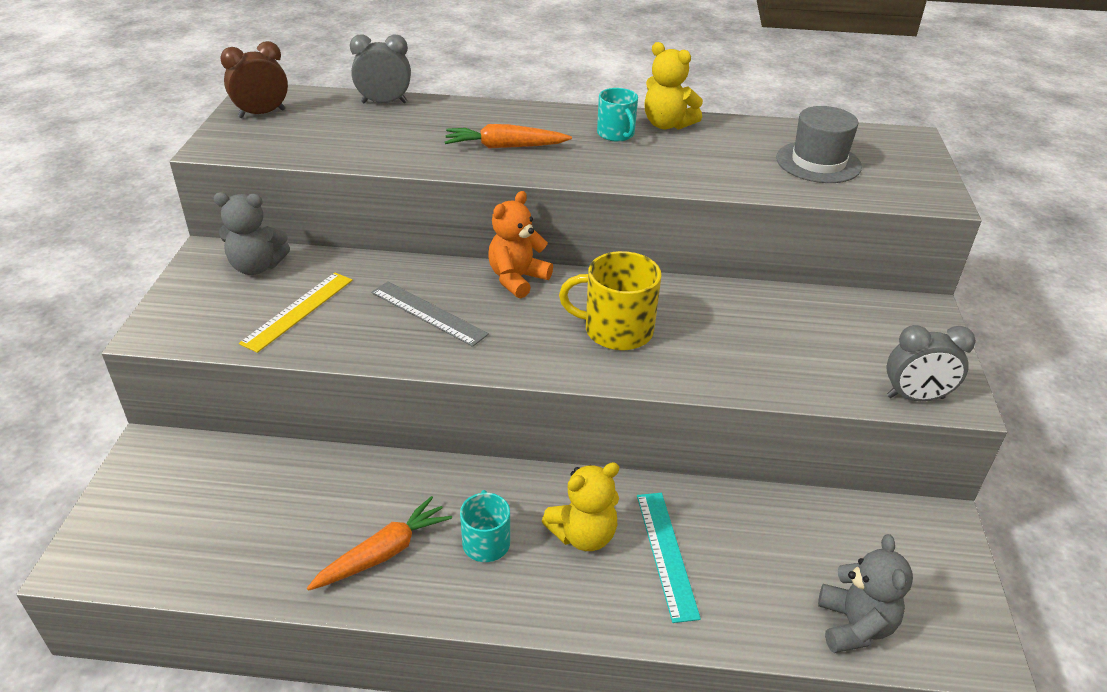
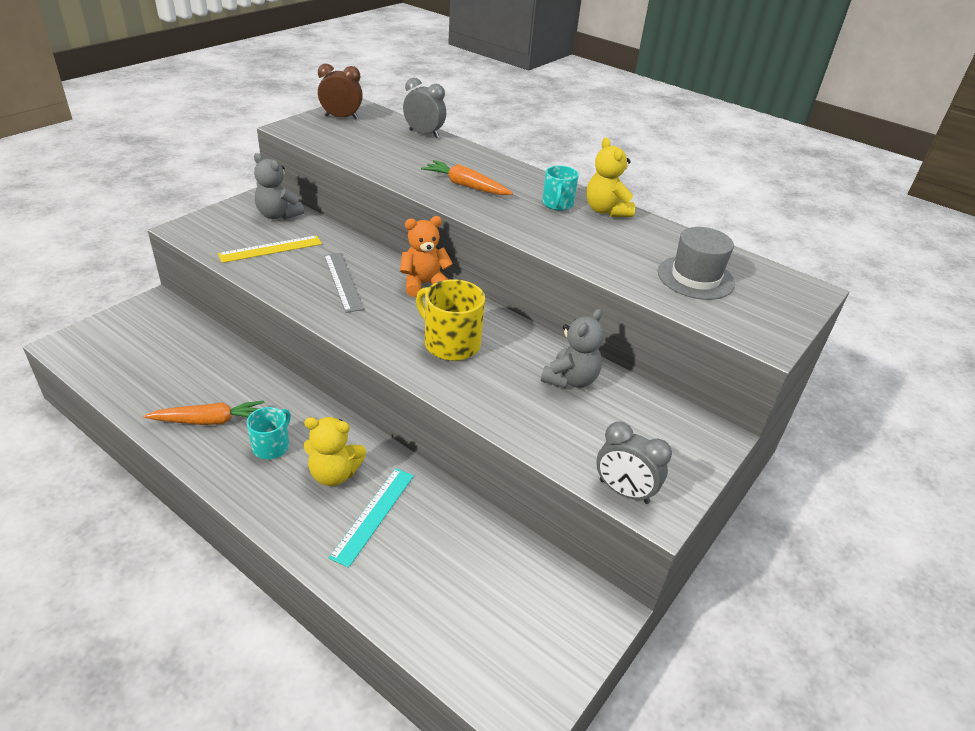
camera: 30 degrees right, 0 degrees up
grey teddy bear [818,534,913,653] -> grey teddy bear moved to [541,309,604,389]

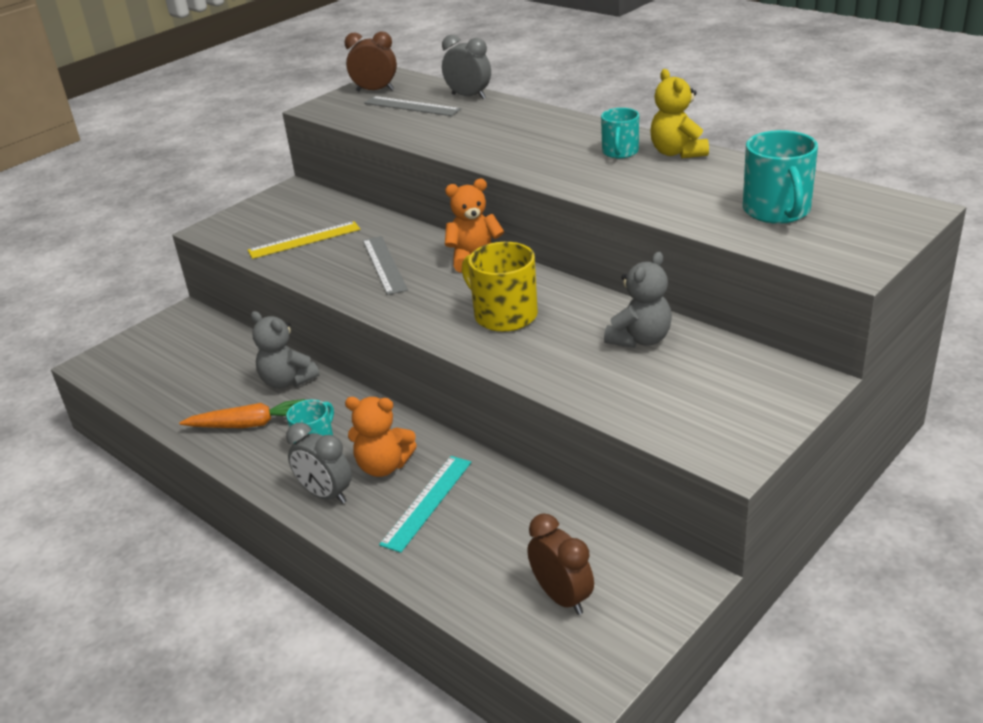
camera: 10 degrees right, 5 degrees down
grey teddy bear [254,153,304,219] -> grey teddy bear moved to [251,311,319,389]
yellow teddy bear [304,417,366,486] -> orange teddy bear [345,397,417,477]
orange carrot [421,160,513,195] -> none
grey clock [596,422,672,504] -> grey clock moved to [286,423,352,504]
grey hat [658,227,735,300] -> turquoise mug [743,130,818,224]
none -> grey ruler [364,96,461,116]
none -> brown clock [528,514,594,615]

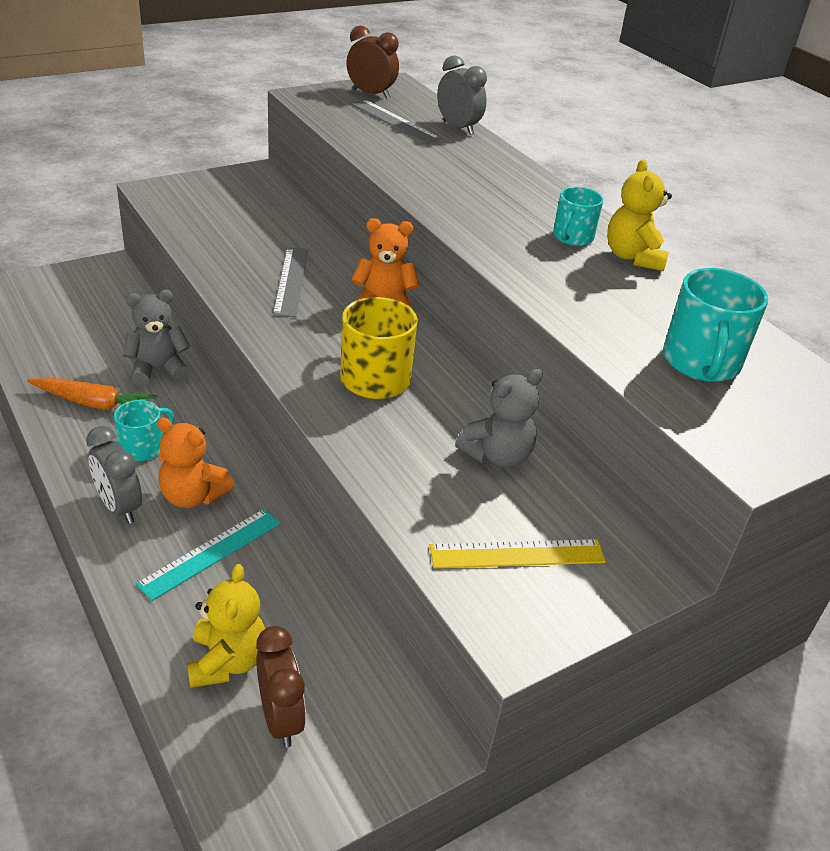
camera: 10 degrees right, 5 degrees up
yellow ruler [248,221,360,259] -> yellow ruler moved to [430,539,606,568]
grey teddy bear [251,311,319,389] -> grey teddy bear turned 105 degrees clockwise [123,290,190,386]
none -> yellow teddy bear [187,564,265,688]

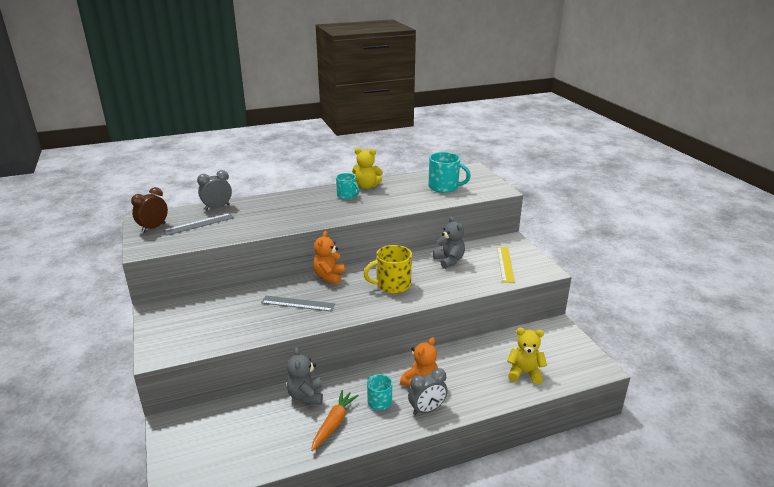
camera: 75 degrees left, 10 degrees down
turquoise ruler [136,509,280,601] -> none
brown clock [256,626,306,748] -> none

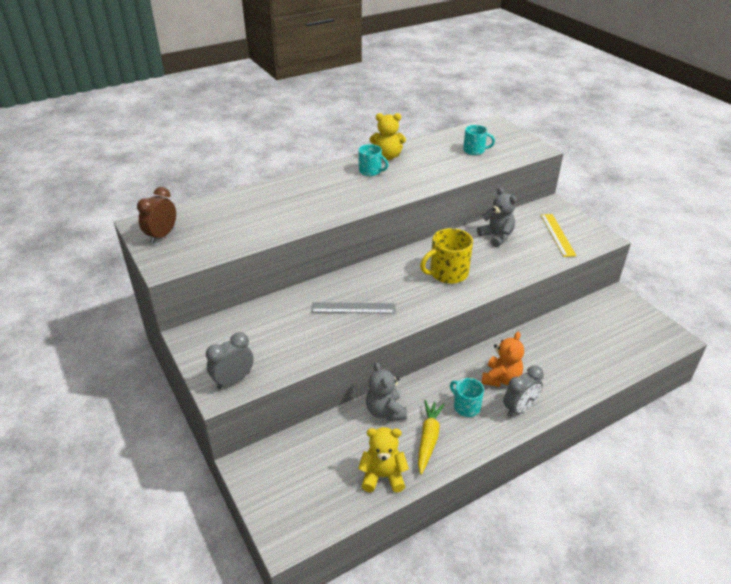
camera: 10 degrees left, 10 degrees up
grey ruler [163,213,234,236] -> none
grey clock [197,170,232,210] -> grey clock moved to [206,332,254,389]
orange carrot [311,390,359,451] -> yellow carrot [418,400,445,475]
orange teddy bear [313,231,345,284] -> none
turquoise mug [429,152,471,193] -> turquoise mug [463,125,495,155], size x0.63
yellow teddy bear [507,328,547,384] -> yellow teddy bear moved to [358,427,409,493]

